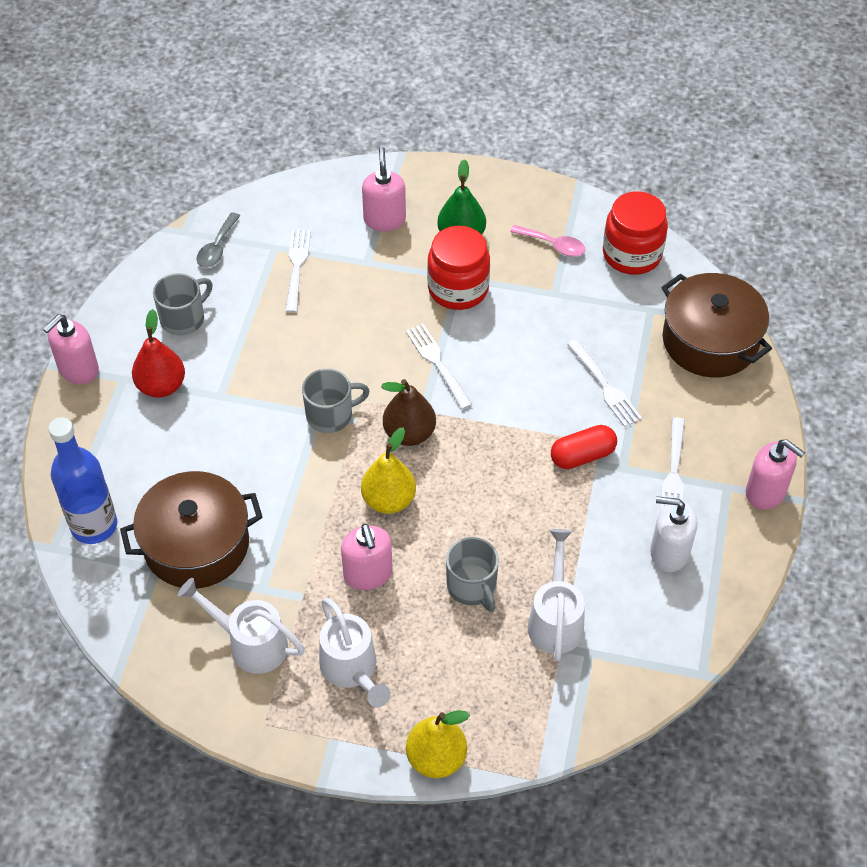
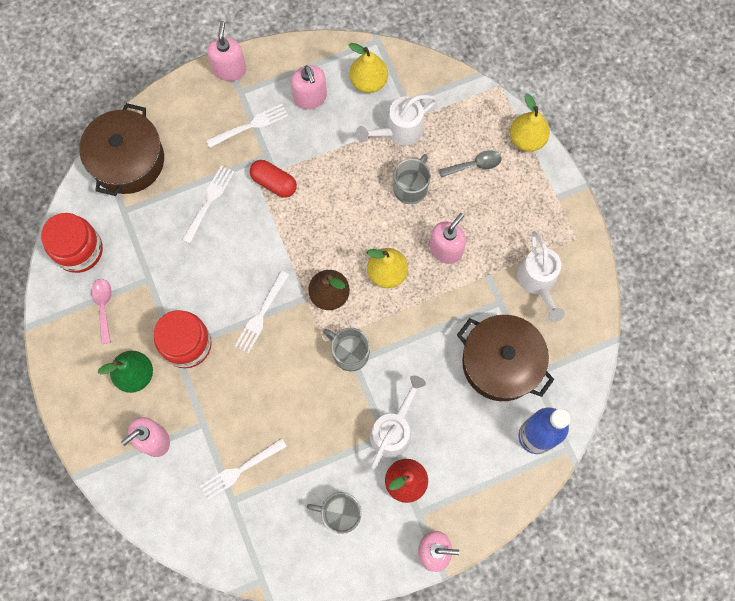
camera: 125 degrees left, 20 degrees up
grey spoon [196,212,240,268] -> grey spoon moved to [439,150,502,178]
white watering can [319,598,391,707] -> white watering can moved to [370,375,426,469]
white soap dispenser [650,496,697,572] -> pink soap dispenser [291,65,327,109]
none -> yellow pear [349,43,388,93]

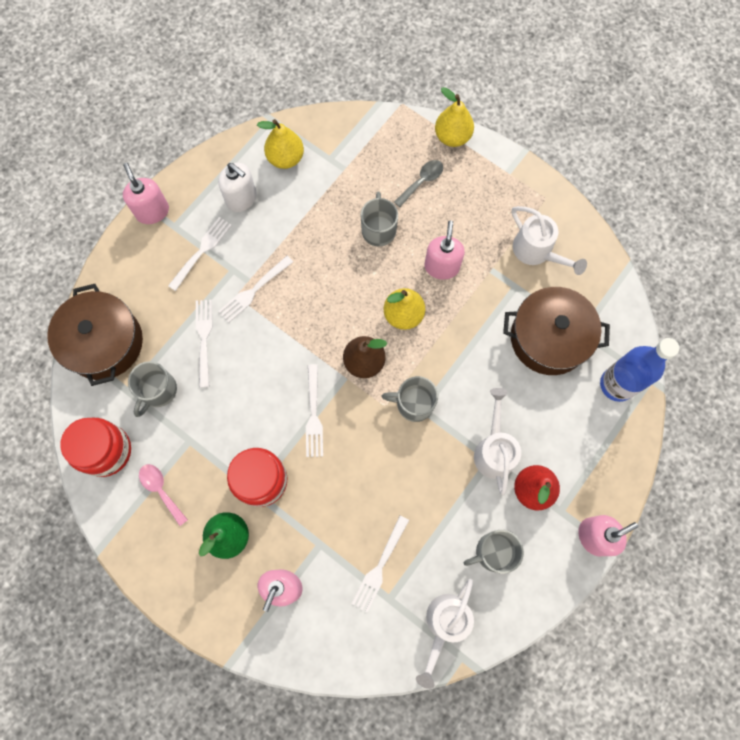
camera: 30 degrees left, 0 degrees up
red capsule [250,160,297,198] -> white fork [218,256,293,322]
pink soap dispenser [291,65,327,109] -> white soap dispenser [218,163,257,212]
white watering can [356,95,437,145] -> white watering can moved to [416,579,474,689]
none -> grey mug [128,361,177,417]

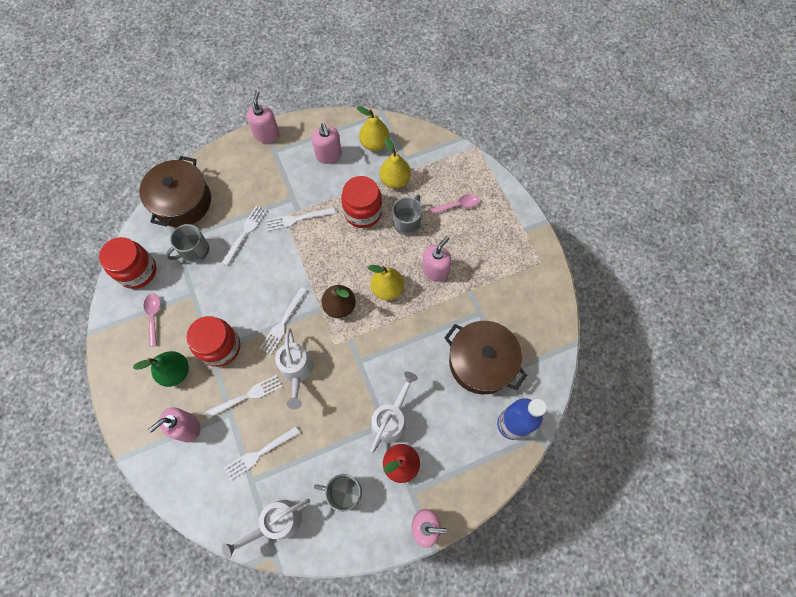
camera: 30 degrees right, 5 degrees down
white fork [168,217,232,291] -> white fork moved to [205,375,282,419]
white soap dispenser [218,163,257,212] -> pink soap dispenser [312,123,342,164]
grey mug [382,376,438,422] -> none
grey spoon [394,160,443,207] -> pink spoon [430,194,480,215]
yellow pear [435,87,474,147] -> yellow pear moved to [380,138,411,188]
white watering can [512,206,587,275] -> white watering can moved to [275,328,313,410]
none -> red jar [341,176,382,228]

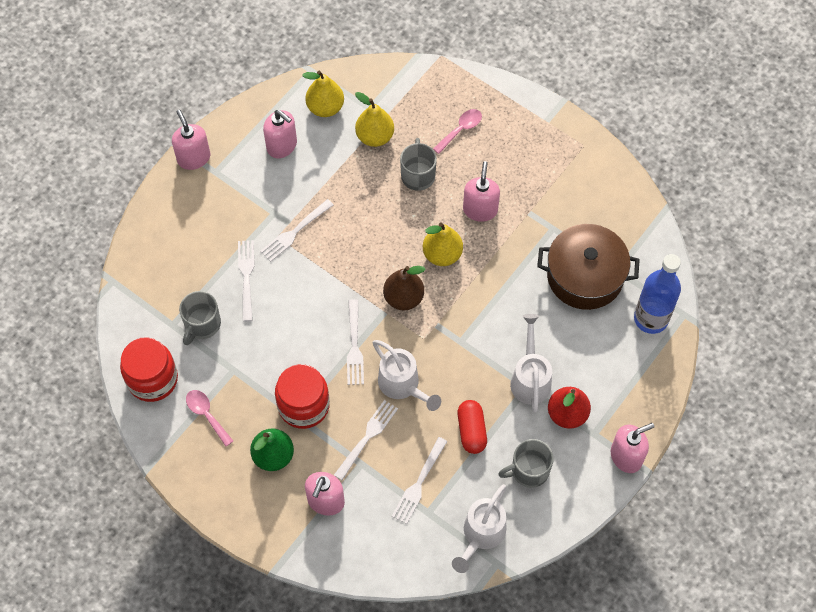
camera: 30 degrees left, 5 degrees down
brown pot [139,156,211,227] -> none
red jar [341,176,382,228] -> none
none -> red capsule [457,400,487,454]

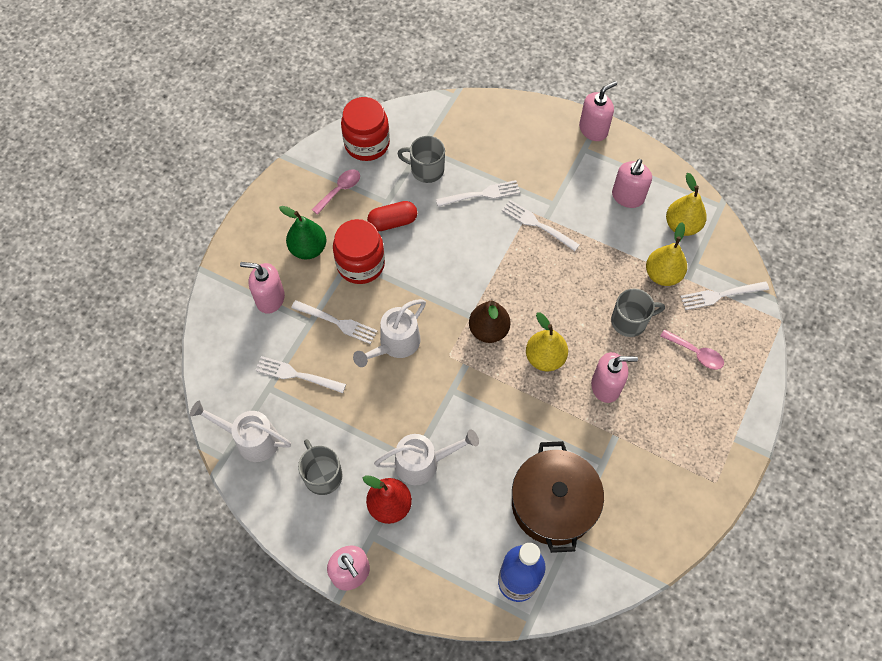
camera: 80 degrees right, 0 degrees up
white fork [347,299,364,385] -> white fork moved to [680,281,769,310]
red capsule [457,400,487,454] -> red capsule moved to [367,201,417,231]

